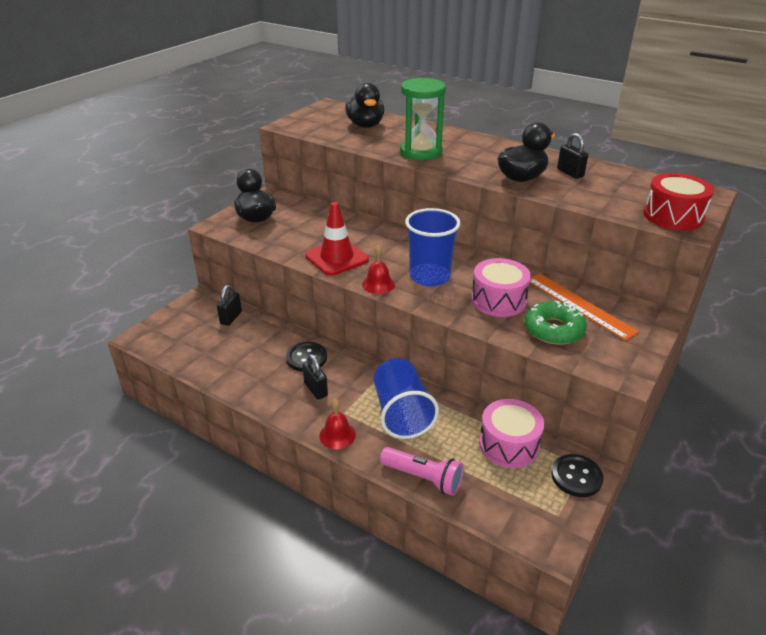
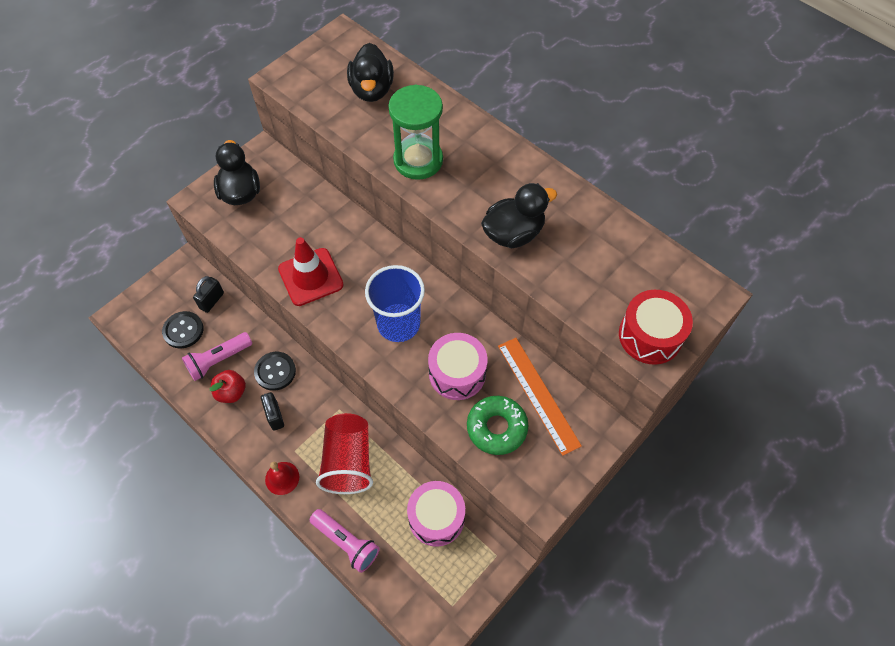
camera: 10 degrees right, 25 degrees up
red bell [362,245,395,294] -> none
blue cup [374,358,439,439] -> red cup [316,413,373,494]
black button [551,454,603,497] -> black button moved to [162,311,204,349]
black padlock [557,133,588,179] -> none
none -> pink flashlight [182,332,252,381]
none -> red apple [210,370,246,403]

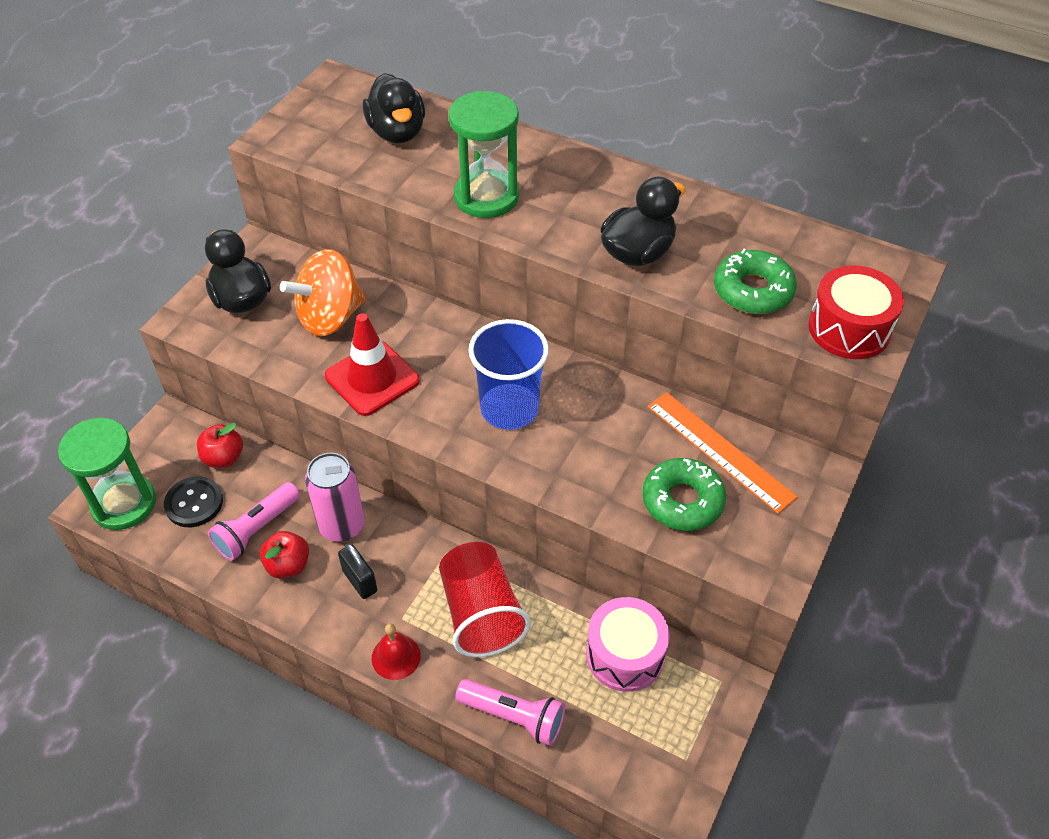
camera: 15 degrees left, 10 degrees down
black padlock [193,276,224,313] -> red apple [197,423,243,468]
black button [254,352,296,391] -> pink can [305,453,365,542]
pink drum [428,333,487,400] -> none
none -> green hourglass [58,418,156,530]
none -> orange spinning top [280,249,366,336]
none -> green donut [714,249,797,314]

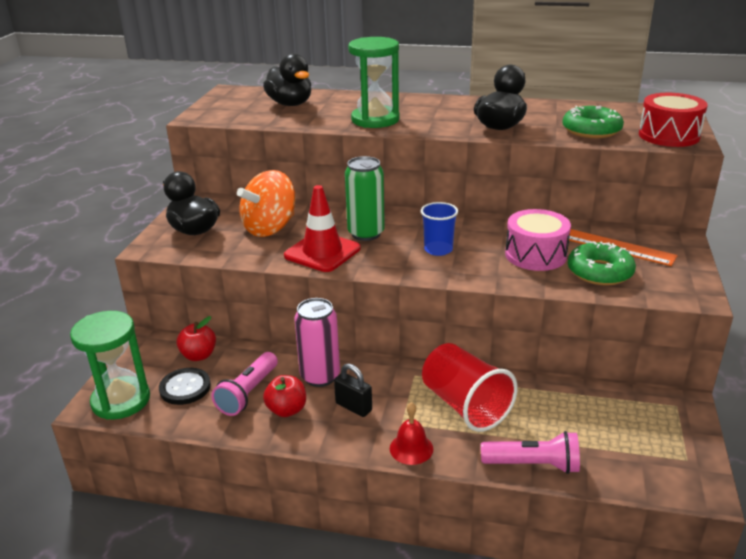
camera: 15 degrees left, 20 degrees down
blue cup [468,319,549,430] -> blue cup [421,202,458,256], size x0.61
pink drum [586,597,670,692] -> pink drum moved to [505,209,571,271]
none -> green can [345,156,385,241]

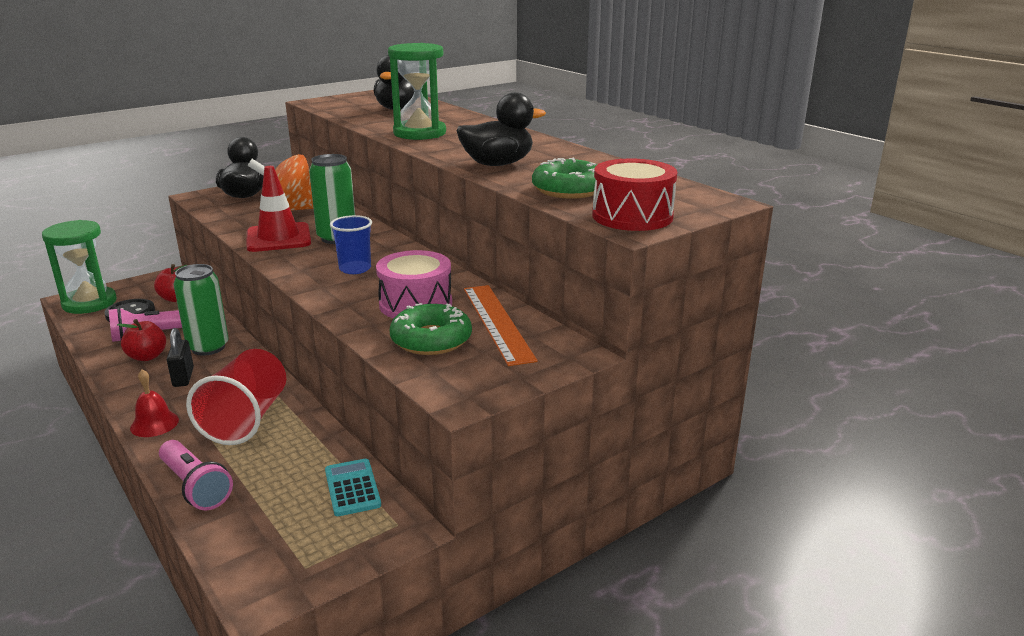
camera: 40 degrees right, 5 degrees down
pink can [294,298,340,387] -> green can [173,264,229,356]
none -> turquoise calculator [325,459,381,516]

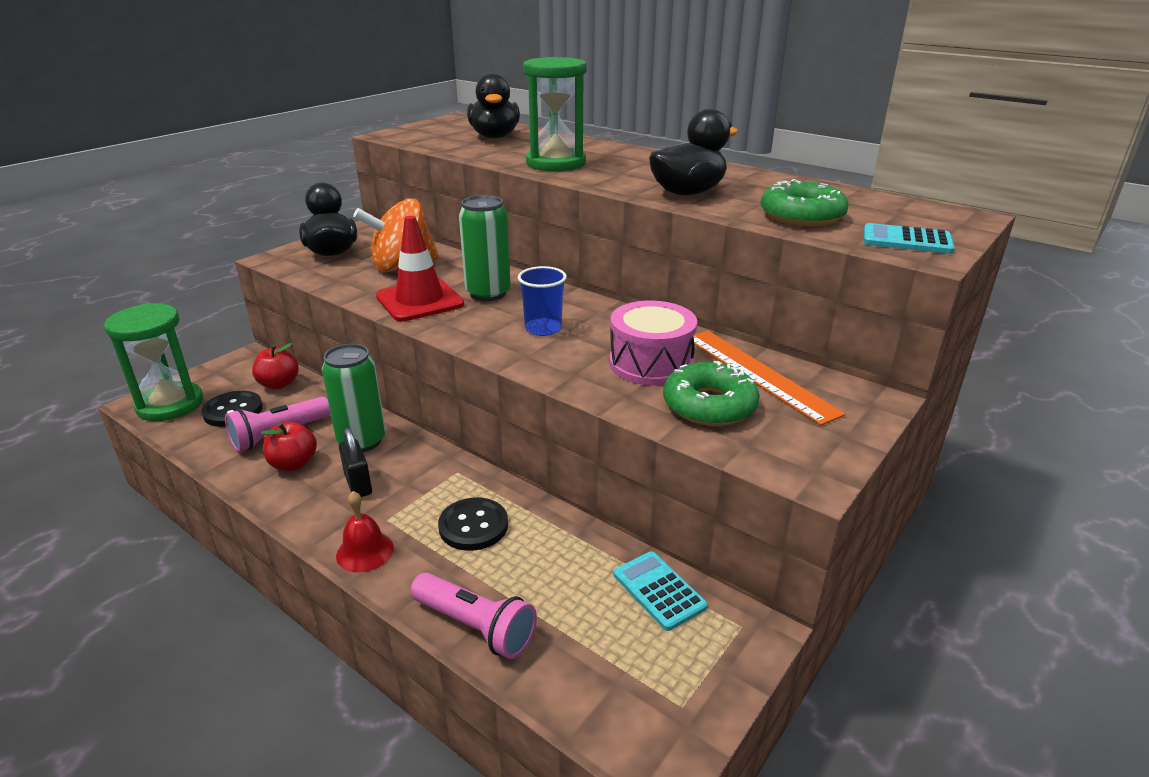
camera: 15 degrees left, 5 degrees up
red cup [186,349,286,445] -> black button [438,497,508,551]
red drum [592,158,677,231] -> turquoise calculator [864,223,955,254]

